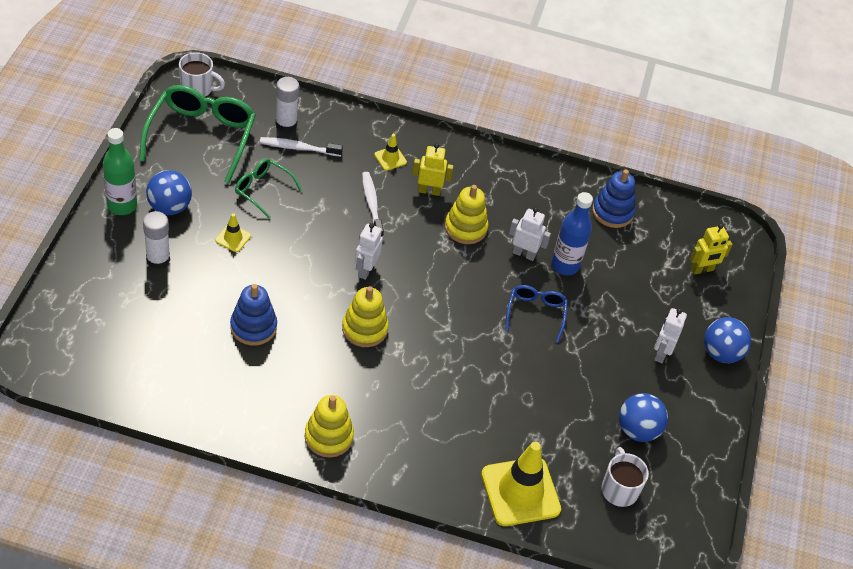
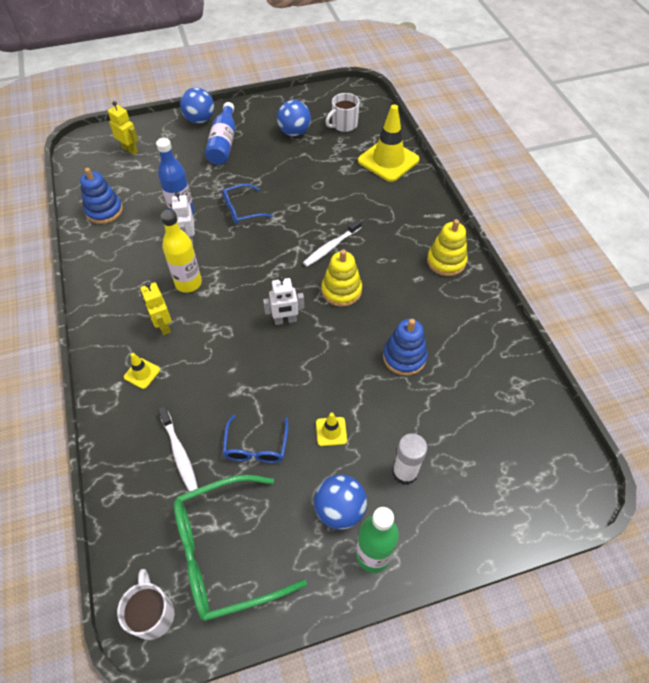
camera: 115 degrees left, 5 degrees up
green glasses [235,158,302,218] -> blue glasses [222,415,289,463]
white glue stick [275,77,299,132] -> none
white toothbrush [362,172,384,238] -> white toothbrush moved to [303,219,362,267]
yellow stacking toy [445,185,488,244] -> yellow bottle [161,210,202,293]
white robot [654,308,687,363] -> blue bottle [205,102,235,165]

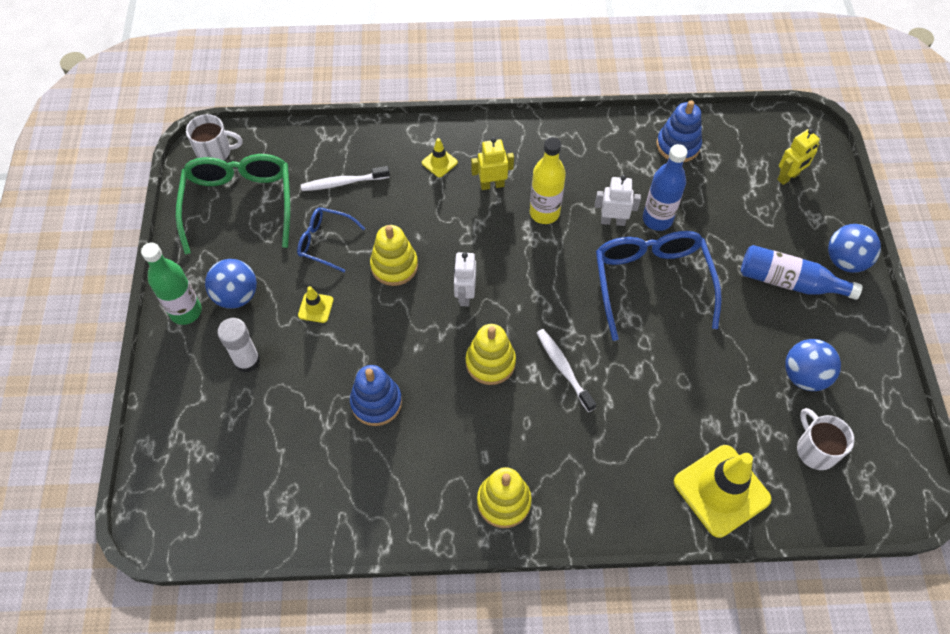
camera: 105 degrees right, 5 degrees up
blue glasses [222,183,273,224] -> blue glasses [596,231,722,341], size x1.84
none -> yellow stacking toy [370,225,418,286]

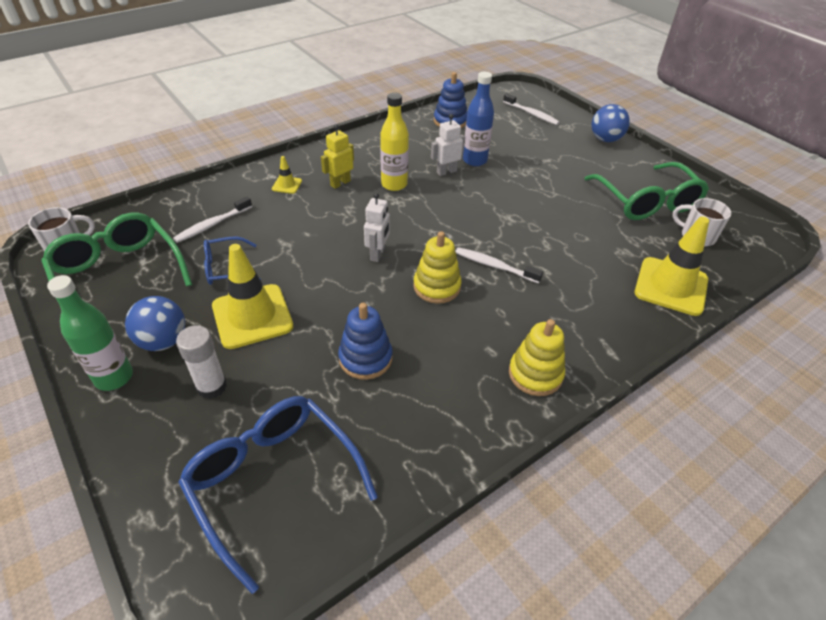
camera: 35 degrees left, 15 degrees down
yellow traffic cone [298,286,334,323] -> yellow traffic cone [212,244,293,349], size x2.20
yellow stacking toy [370,225,418,286] -> none
white robot [454,252,476,307] -> white robot turned 135 degrees counterclockwise [364,193,390,262]
blue glasses [596,231,722,341] -> blue glasses moved to [178,396,378,594]
blue bottle [741,245,862,300] -> none
yellow robot [777,129,820,185] -> white toothbrush [503,93,560,125]
blue ball [785,339,841,391] -> green glasses [584,162,709,220]

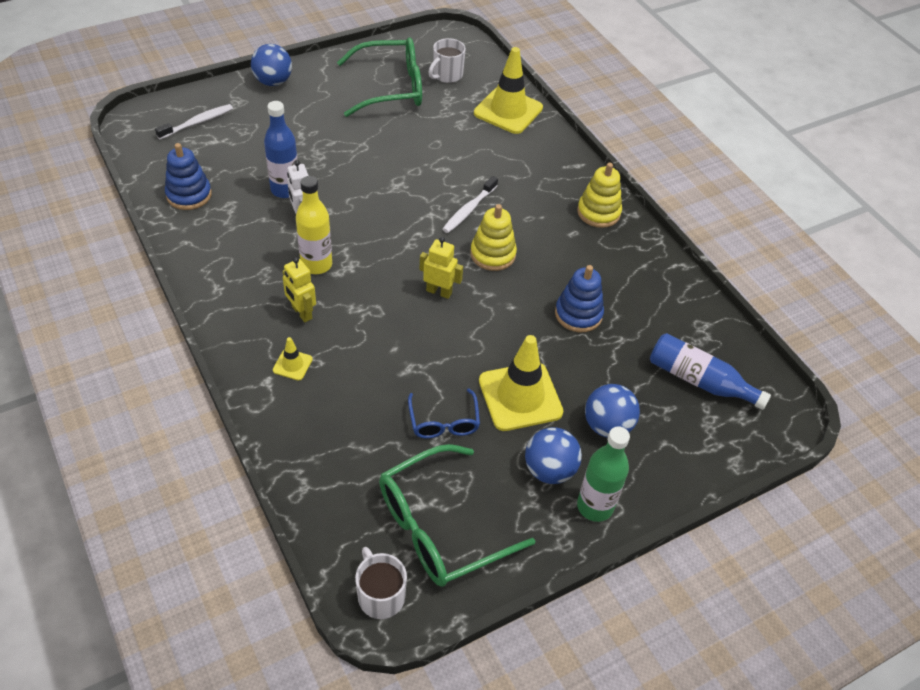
camera: 85 degrees left, 5 degrees up
white toothbrush [173,196,252,243] -> none
white glue stick [176,325,227,399] -> blue ball [585,384,640,438]
blue glasses [178,396,378,594] -> blue bottle [650,333,771,410]
white robot [364,193,390,262] -> yellow robot [419,237,463,299]

